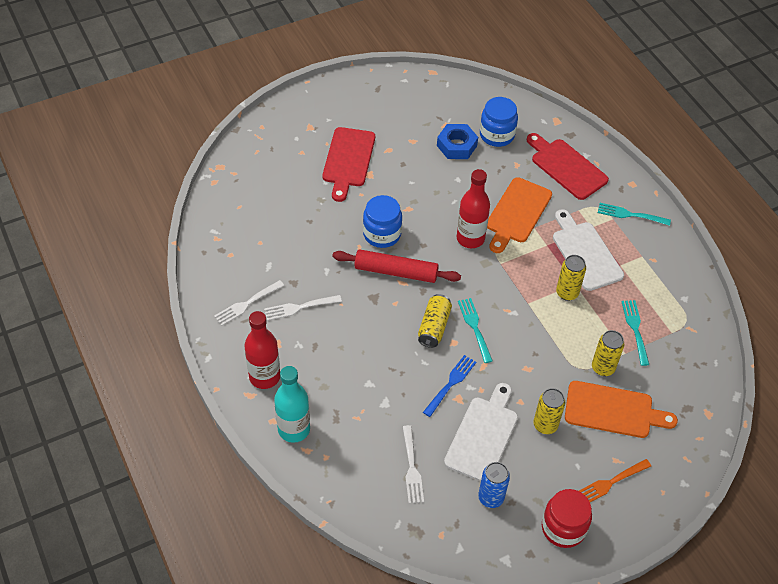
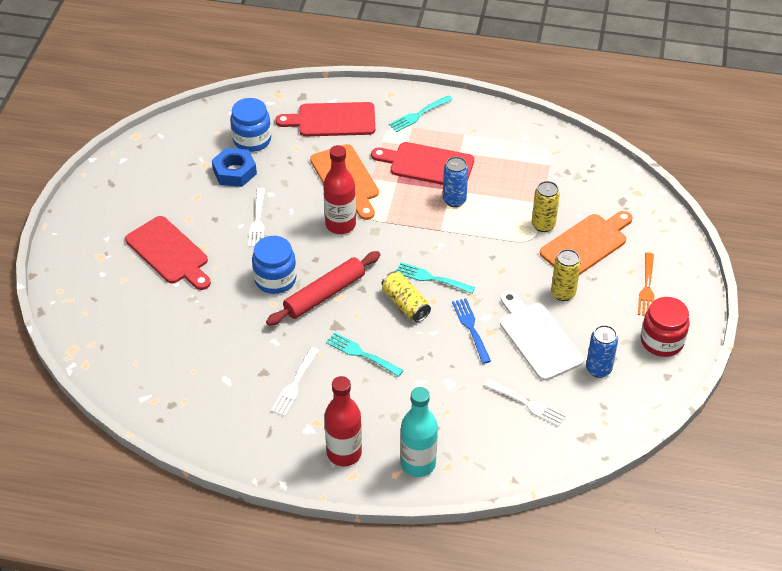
camera: 50 degrees left, 5 degrees down
white fork [214,280,284,326] -> white fork moved to [248,188,265,247]
white cutting board [553,209,624,291] -> red cutting board [371,142,474,185]
yellow can [556,255,586,301] -> blue can [443,157,468,207]
turquoise fork [621,300,649,366] -> turquoise fork moved to [326,332,403,377]

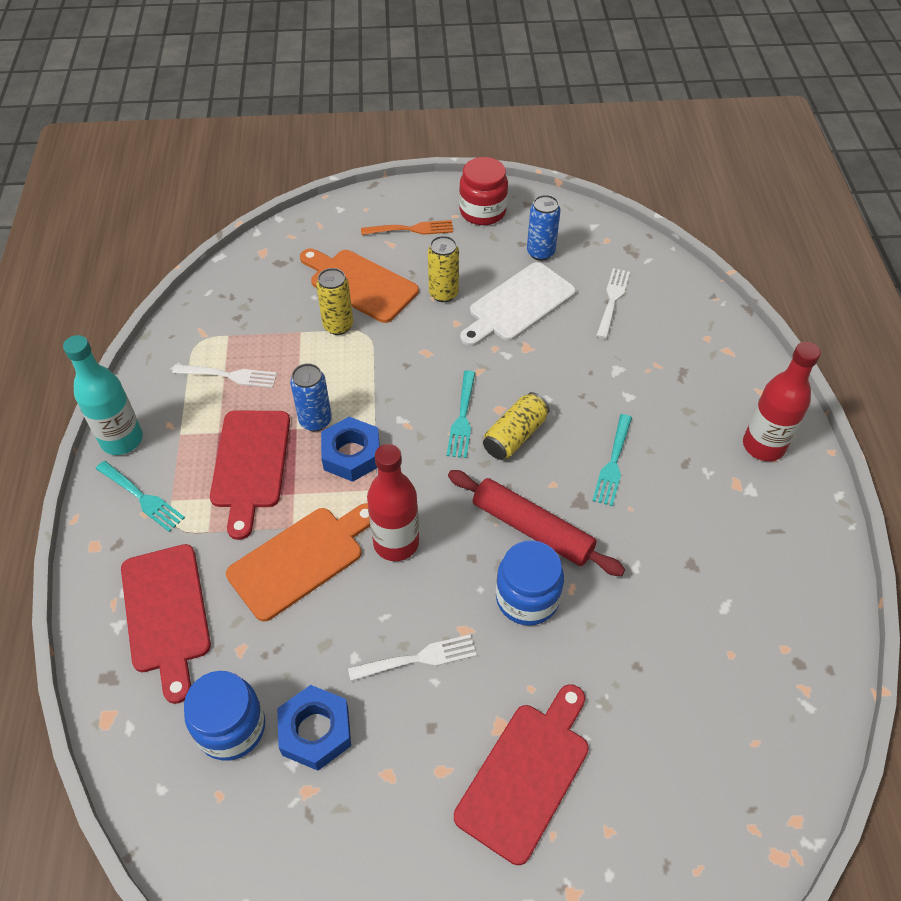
camera: 105 degrees left, 5 degrees up
white fork [271,347,319,417] -> white fork moved to [172,365,277,388]
turquoise bottle [400,387,438,477] -> turquoise bottle moved to [63,335,143,455]
blue fork [452,298,491,364] -> none
none -> blue nut [321,417,380,482]

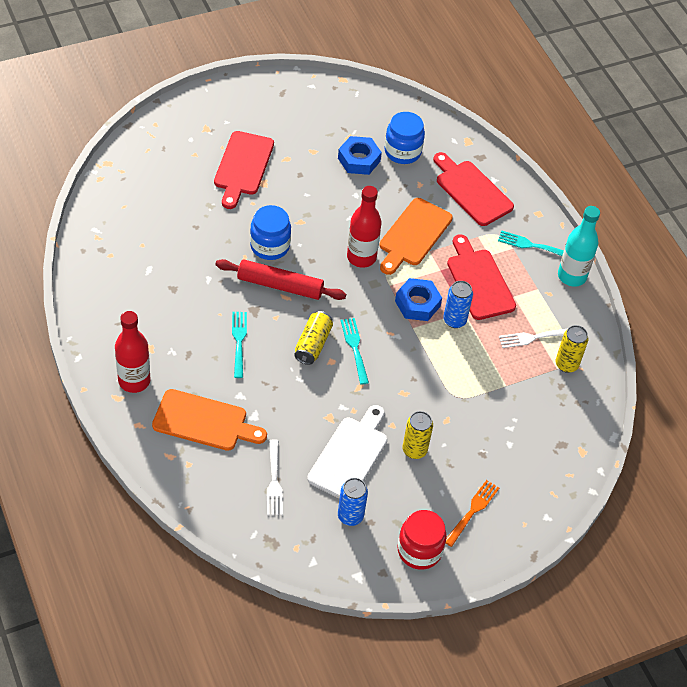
camera: 155 degrees right, 0 degrees up
orange cutting board [300,249,419,323] -> orange cutting board moved to [152,389,267,451]
yellow can [316,268,353,335] -> yellow can moved to [556,325,588,373]
white fork [348,635,476,681] -> none
orange fork [361,220,453,235] -> orange fork turned 150 degrees clockwise [446,480,499,547]

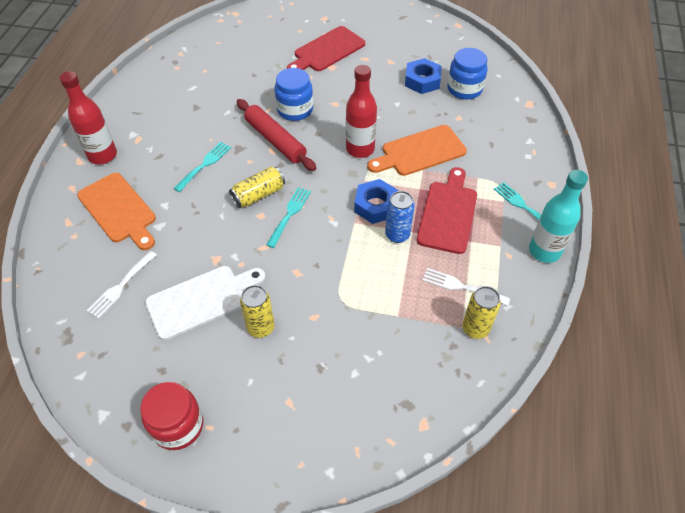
camera: 40 degrees right, 0 degrees up
blue can [338,478,368,526] -> none
red cutting board [433,152,514,226] -> none
orange fork [446,480,499,547] -> none

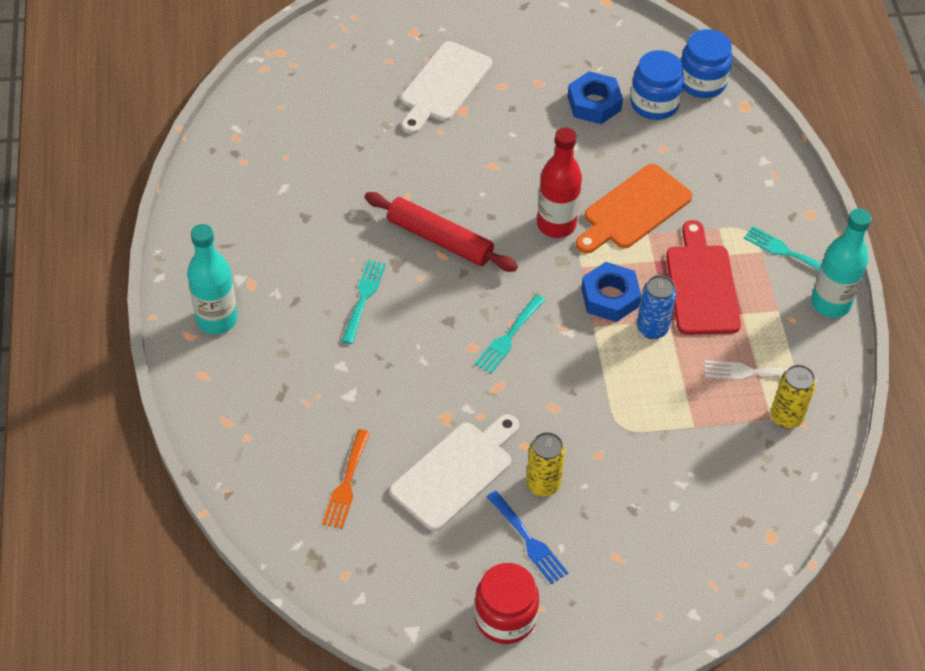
camera: 20 degrees left, 0 degrees up
red bottle [59,71,117,164] -> turquoise bottle [187,224,238,334]
orange cutting board [77,173,156,250] -> none
white fork [87,251,157,319] -> orange fork [322,429,370,529]
yellow can [229,167,285,208] -> none
turquoise fork [266,187,311,248] -> turquoise fork turned 150 degrees counterclockwise [475,295,545,374]
blue jar [275,68,313,121] -> blue jar moved to [681,29,733,98]
red cutting board [287,26,365,71] -> white cutting board [401,41,492,134]
none -> blue fork [487,491,568,584]

